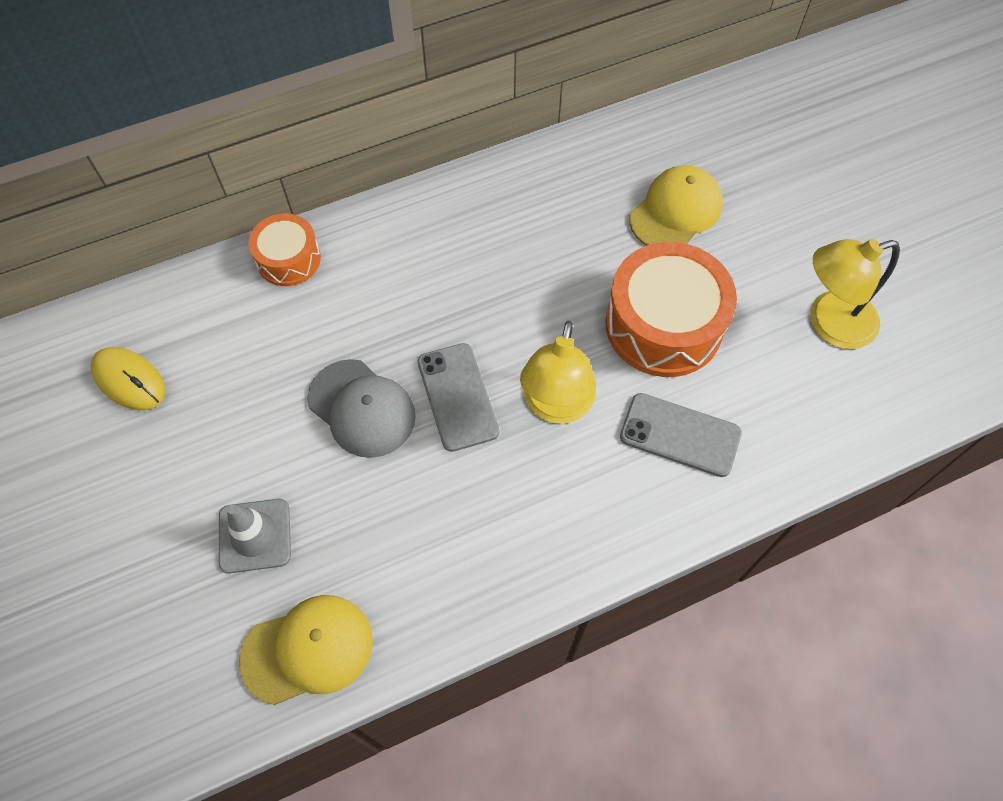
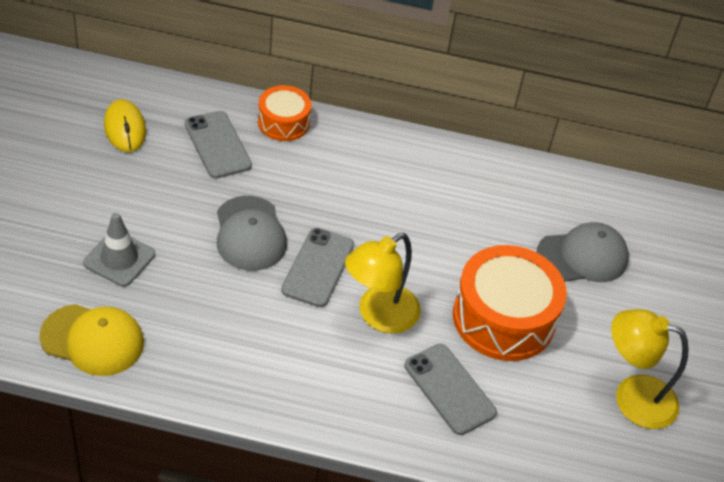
camera: 30 degrees right, 15 degrees down
yellow cap [629,165,723,246] -> grey cap [537,222,629,282]
none -> grey phone [185,111,252,179]

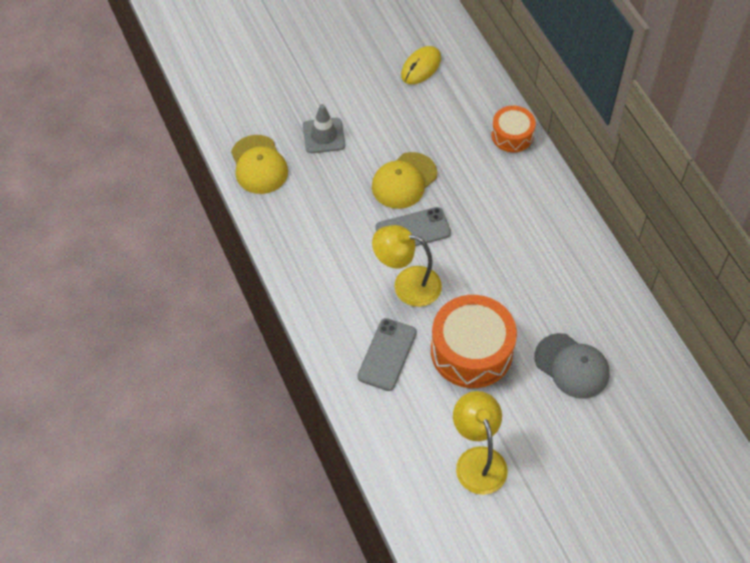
camera: 60 degrees right, 10 degrees up
grey phone [185,111,252,179] -> none
grey cap [217,196,287,271] -> yellow cap [372,152,437,209]

